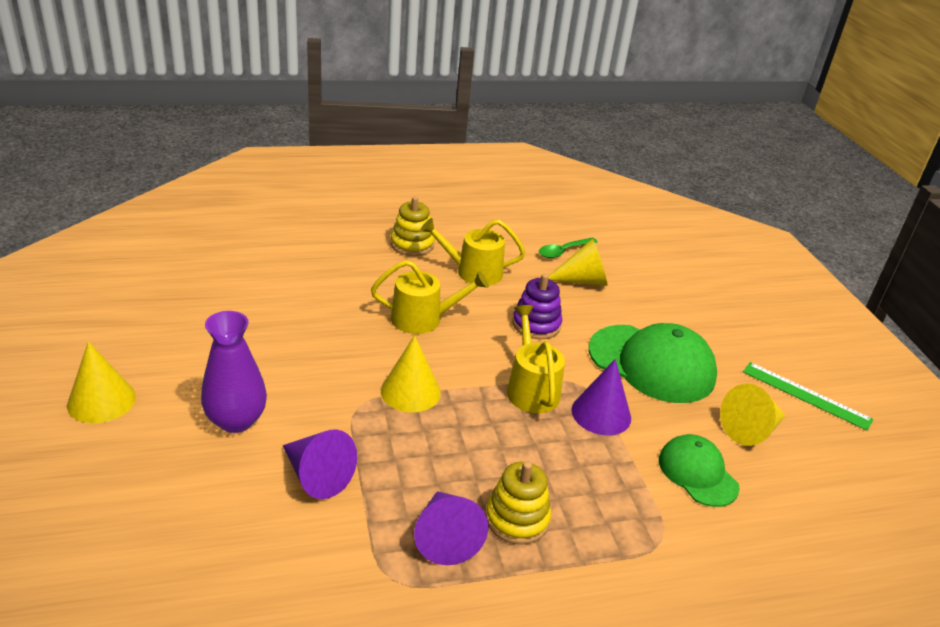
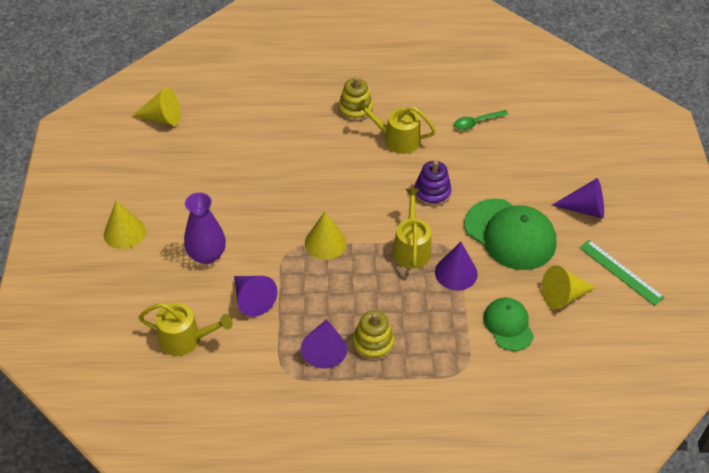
camera: 15 degrees right, 15 degrees up
yellow watering can [371,260,489,334] -> yellow watering can moved to [139,303,233,356]
yellow cone [548,239,607,286] -> yellow cone moved to [132,88,181,126]
none -> purple cone [552,178,604,219]

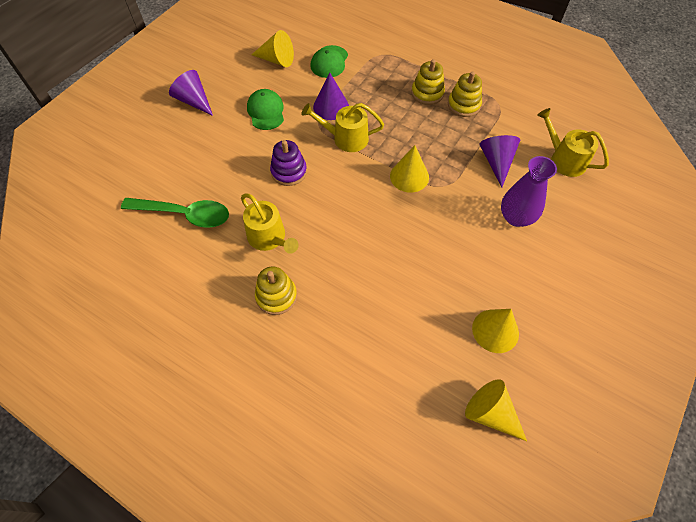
camera: 145 degrees left, 10 degrees up
yellow cone [104,200,146,249] -> yellow cone moved to [472,309,519,353]
purple cone [301,319,347,368] -> yellow stacking toy [448,71,482,117]
yellow watering can [393,189,431,268] -> yellow watering can turned 60 degrees clockwise [301,103,384,152]
green spoon [454,110,509,130] -> green spoon [121,198,229,228], size x1.73
green cap [464,198,556,270] -> green cap [247,89,284,130], size x0.58
green ruler [579,240,664,306] -> none

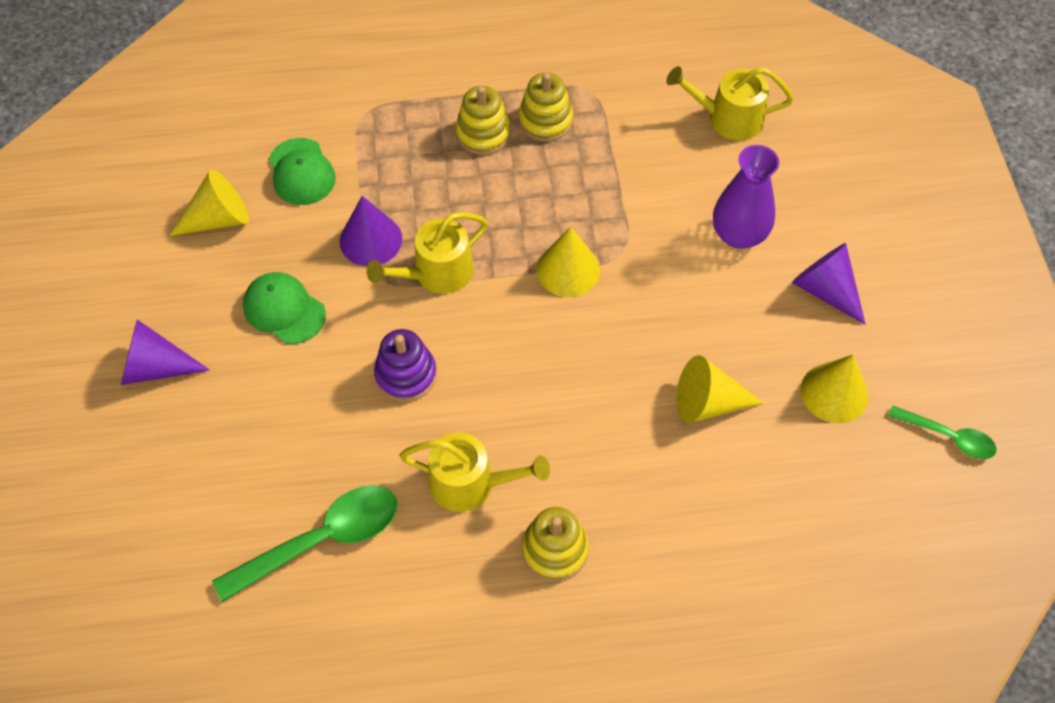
camera: 40 degrees left, 0 degrees up
yellow cone [465,379,527,441] -> yellow cone moved to [676,355,763,423]
purple cone [480,135,520,187] -> purple cone moved to [792,243,866,325]
none -> green spoon [888,405,997,459]

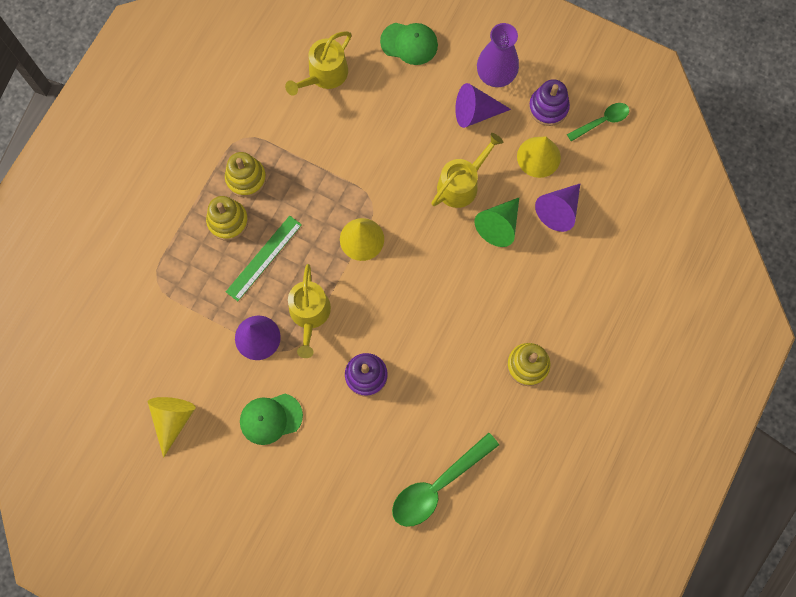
camera: 55 degrees left, 15 degrees up
purple cone [121,319,210,385] -> purple cone moved to [535,184,580,232]
green spoon [212,485,398,602] -> green spoon turned 135 degrees counterclockwise [392,433,499,527]
green cap [269,138,336,205] -> green cap moved to [380,23,438,65]
yellow watering can [399,432,550,512] -> yellow watering can moved to [431,133,503,208]
yellow cone [676,355,763,423] -> green cone [474,198,519,247]
purple vase [713,145,779,249] -> purple vase moved to [477,23,519,87]
none -> green ruler [226,216,302,301]
none -> purple stacking toy [529,79,570,126]

